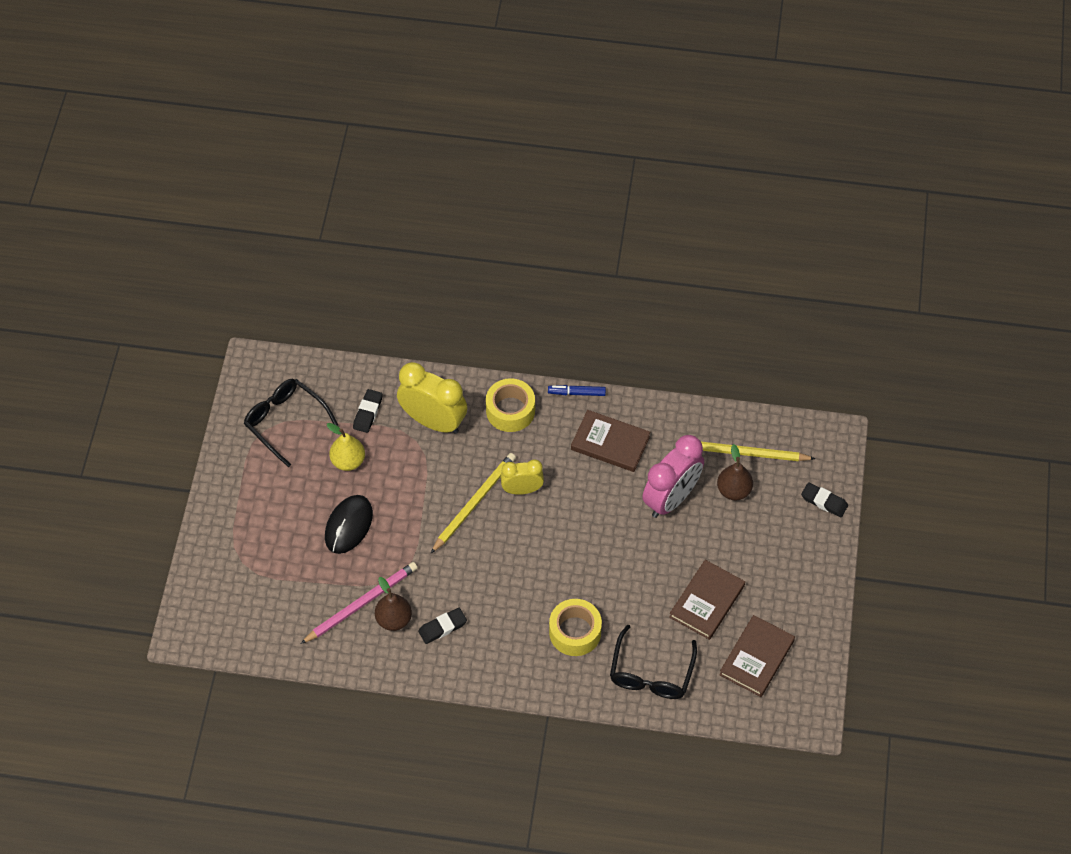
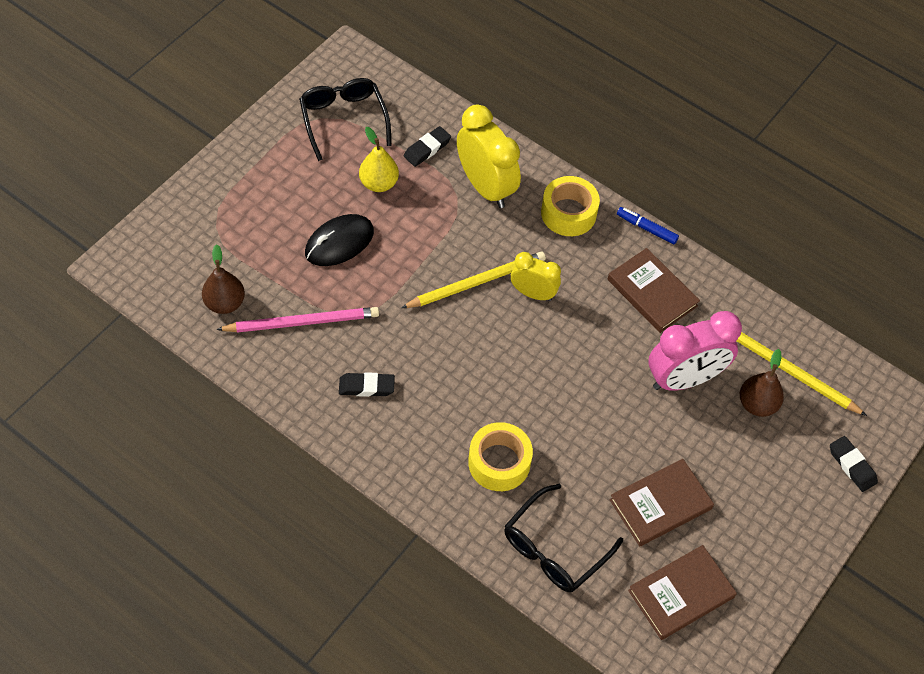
camera: 25 degrees right, 0 degrees up
brown pear [375,577,412,631] -> brown pear moved to [202,244,245,314]

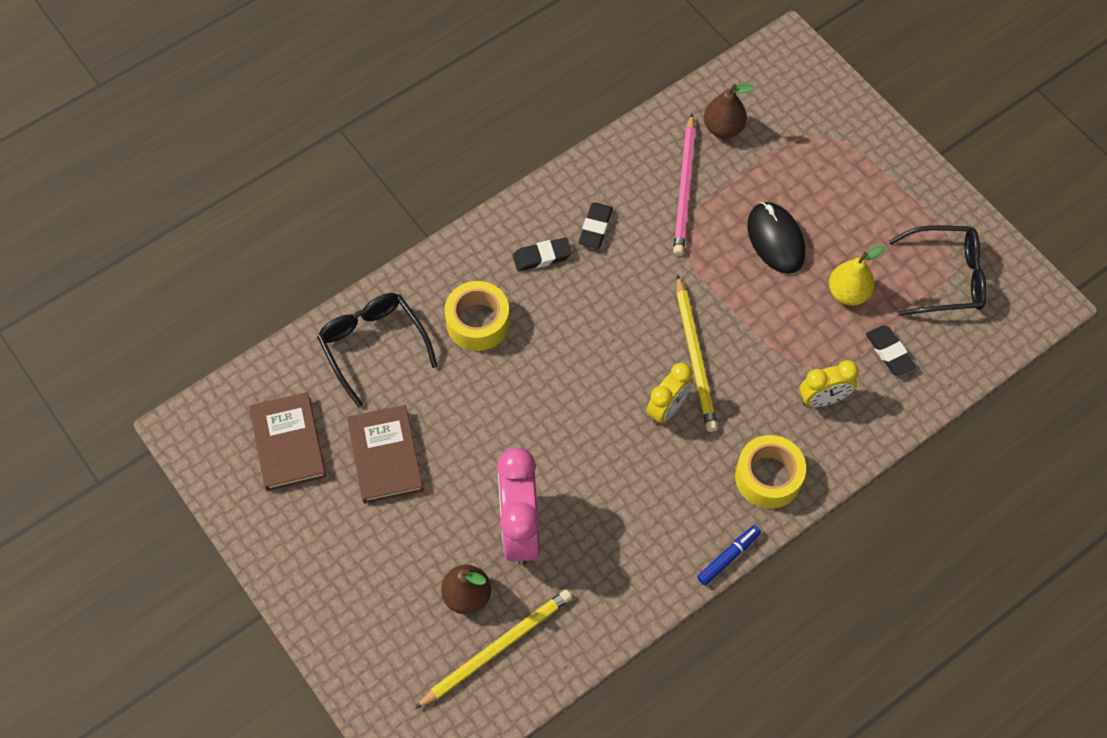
camera: 110 degrees right, 5 degrees up
yellow clock [457,104,521,208] -> yellow clock [800,360,859,407], size x0.59
brown book [608,248,700,333] -> none
black eraser [830,436,878,492] -> black eraser moved to [513,237,572,272]

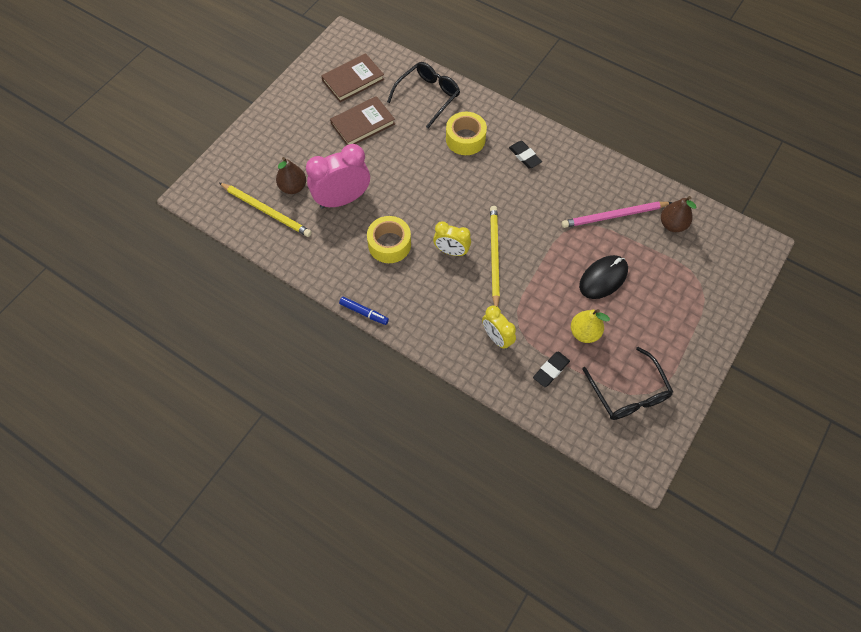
camera: 70 degrees right, 0 degrees up
black eraser [579,202,613,249] -> none
yellow pencil [676,274,718,432] -> yellow pencil turned 120 degrees clockwise [490,206,500,307]
yellow tape [735,435,806,509] -> yellow tape moved to [367,216,411,263]

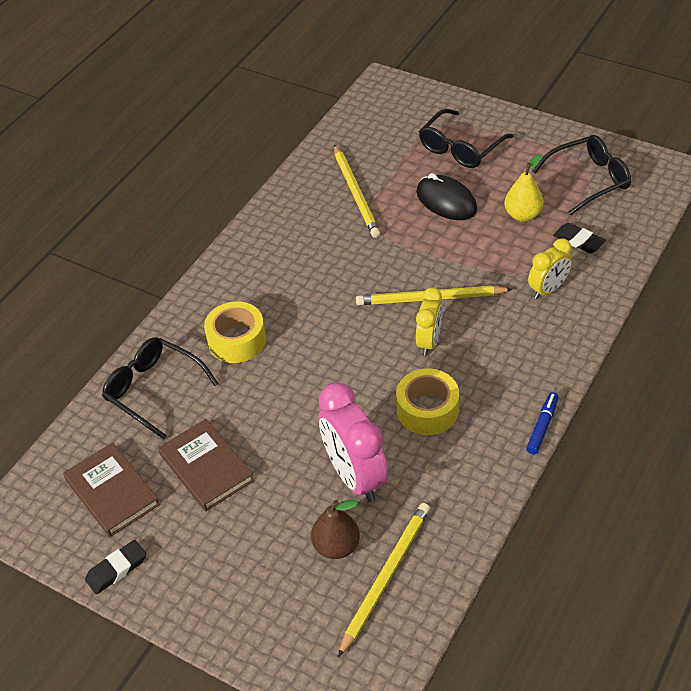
camera: 90 degrees left, 15 degrees down
black eraser [509,141,542,168] -> black eraser moved to [85,540,146,594]
pink pencil [562,202,672,228] -> yellow pencil [334,144,380,238]
brown pear [661,196,696,232] -> none
none -> black glasses [419,109,514,168]

